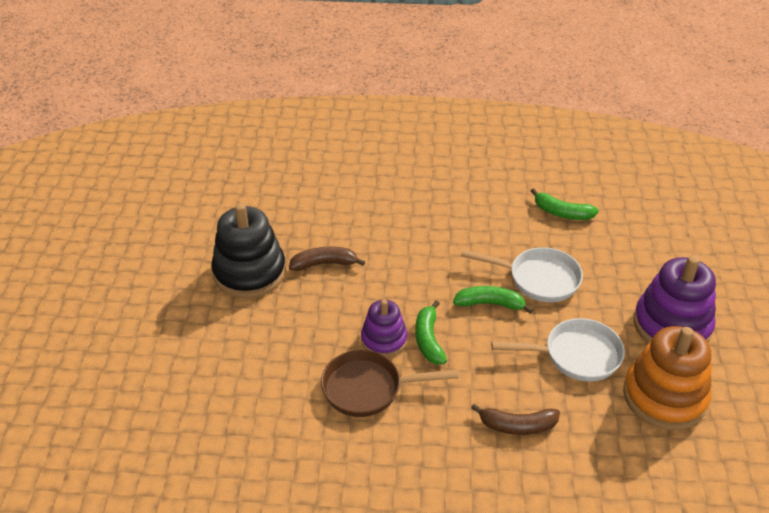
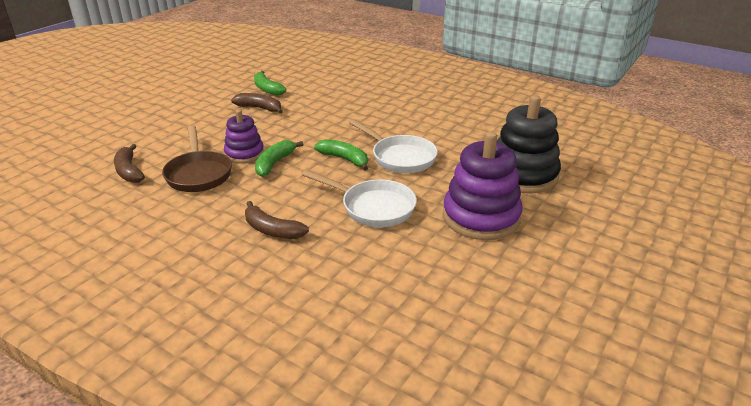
camera: 30 degrees right, 10 degrees down
black stacking toy [211,203,286,298] -> black stacking toy moved to [497,95,561,194]
brown pan [321,350,459,417] -> brown pan turned 135 degrees counterclockwise [162,125,232,192]
green banana [531,188,599,220] -> green banana moved to [254,71,286,96]
orange stacking toy [623,326,711,430] -> none
none -> brown banana [114,144,145,183]

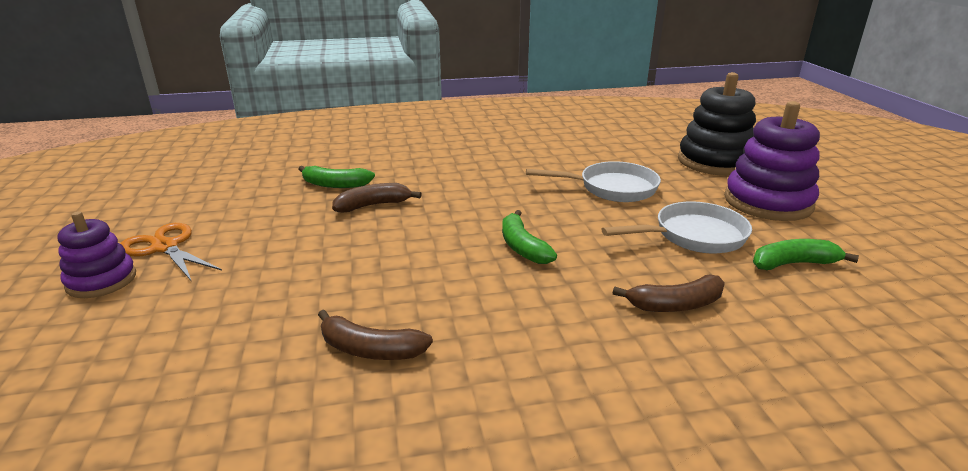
camera: 45 degrees left, 5 degrees down
brown pan [162,125,232,192] -> none
purple stacking toy [224,110,264,164] -> purple stacking toy moved to [57,211,136,298]
green banana [314,139,368,171] -> green banana moved to [753,239,859,270]
none -> orange scissors [120,223,222,282]

